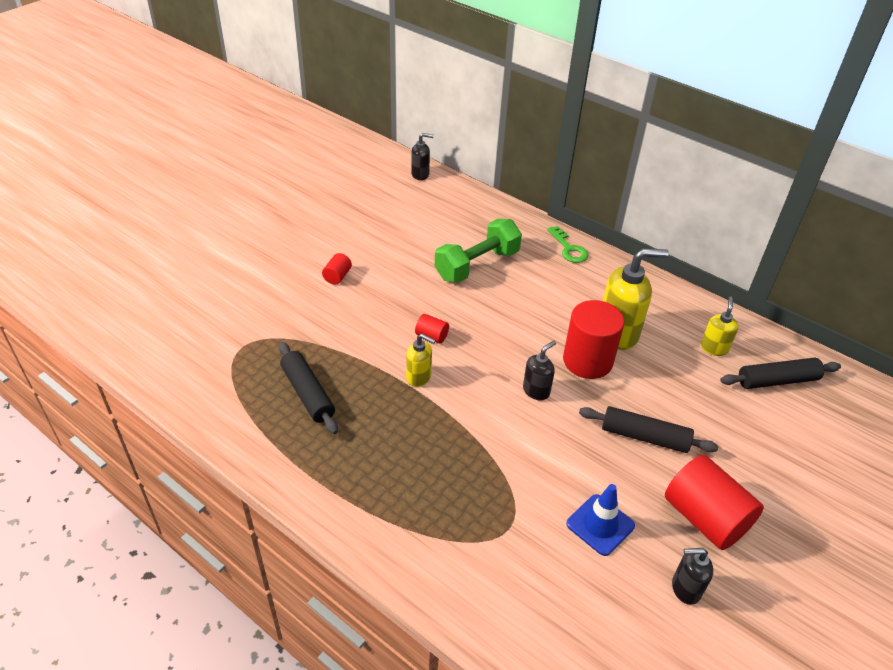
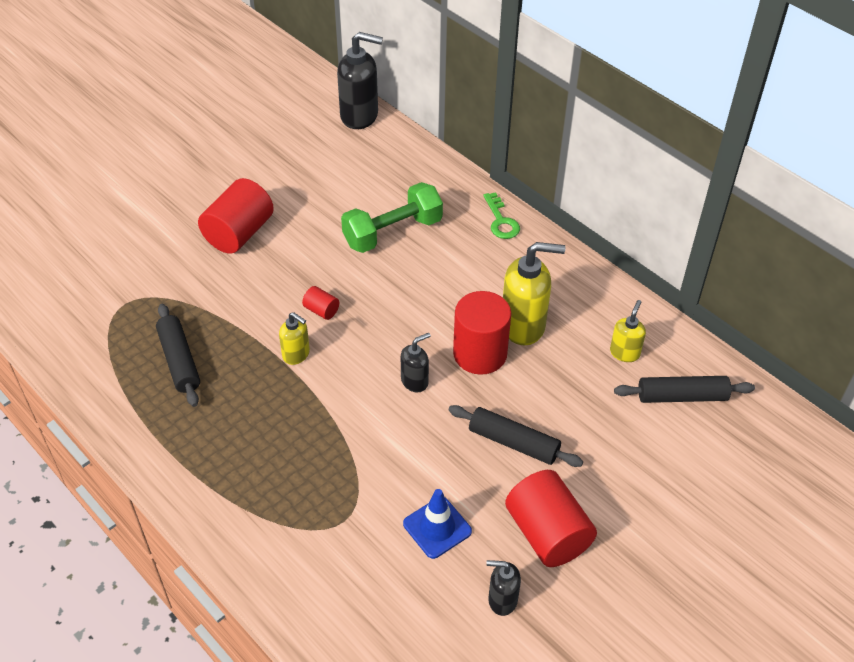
camera: 10 degrees right, 5 degrees up
red cylinder [322,253,352,285] -> red cylinder [198,178,274,254], size x2.20
black soap dispenser [411,133,434,180] -> black soap dispenser [337,32,383,129], size x1.84

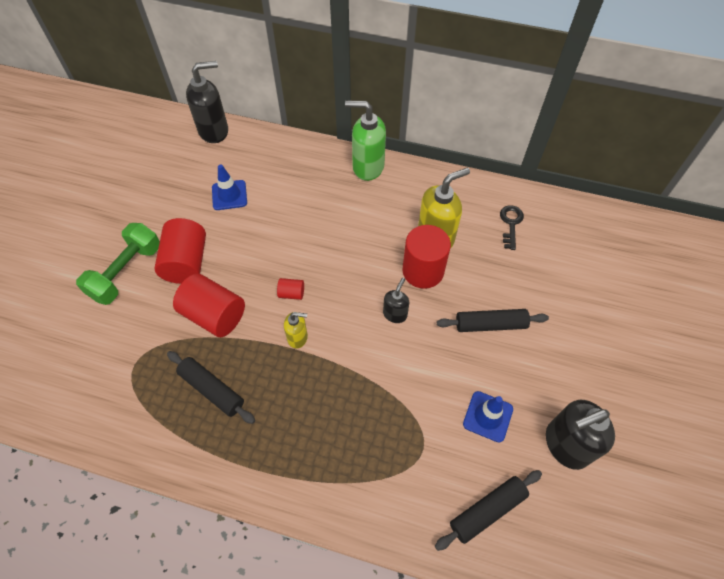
camera: 30 degrees left, 10 degrees up
green dumbbell [341,182,443,253] -> green dumbbell moved to [76,223,160,305]
green key [483,192,520,239] -> green soap dispenser [345,101,386,181]
black soap dispenser [486,560,521,616] -> black soap dispenser [546,400,615,470], size x1.84
red cylinder [505,470,597,567] -> red cylinder moved to [173,274,245,337]
yellow soap dispenser [610,300,646,362] -> black key [500,205,524,250]
black rolling pin [614,376,755,403] -> black rolling pin moved to [435,470,542,551]
none -> blue traffic cone [212,164,247,210]

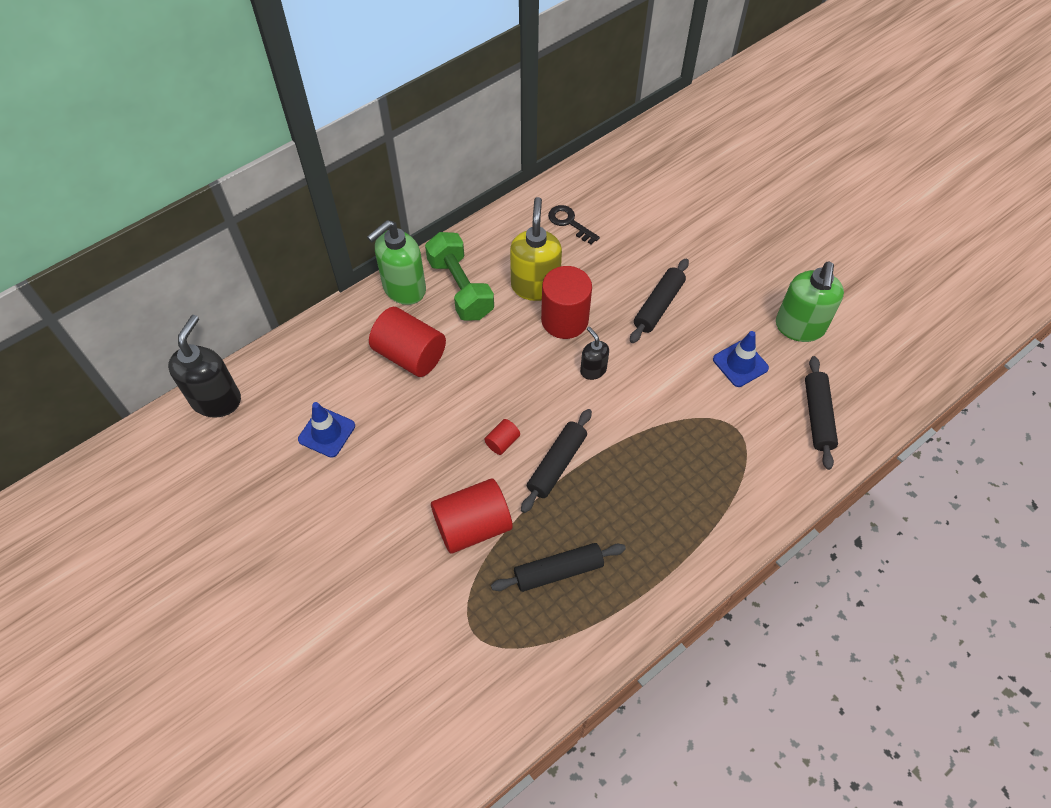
camera: 55 degrees left, 0 degrees up
green dumbbell [76,223,160,305] -> green dumbbell moved to [425,232,494,321]
red cylinder [154,218,206,284] -> red cylinder moved to [369,307,446,377]
yellow soap dispenser [284,312,308,349] -> black rolling pin [521,409,592,513]
black soap dispenser [546,400,615,470] -> green soap dispenser [776,262,844,342]

